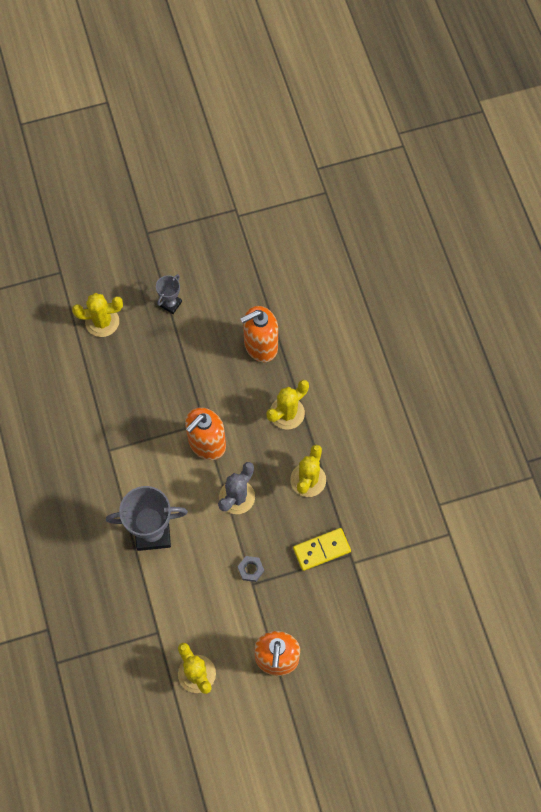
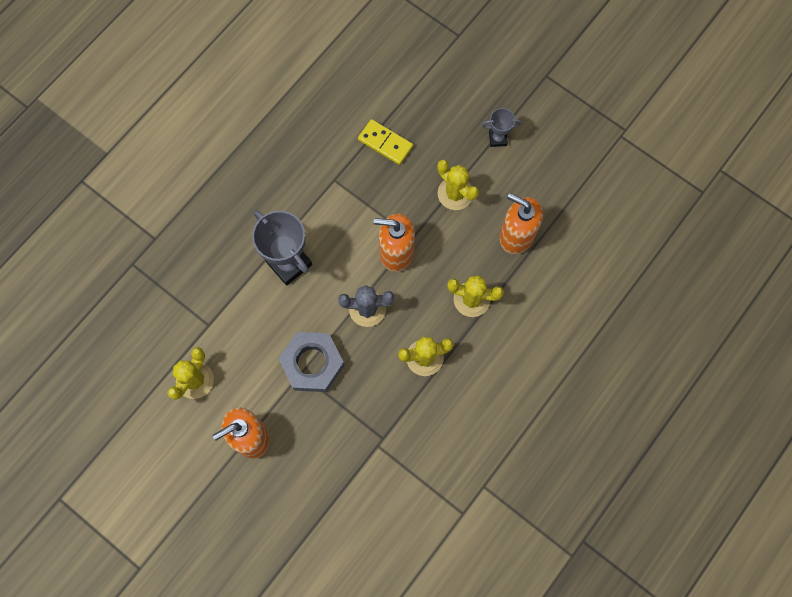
camera: 55 degrees right, 5 degrees up
yellow cactus [72,293,123,337] -> yellow cactus moved to [437,159,479,210]
grey nut [238,556,264,582] -> grey nut [279,332,345,392], size x2.34
yellow domino [293,528,351,571] -> yellow domino moved to [358,119,413,165]

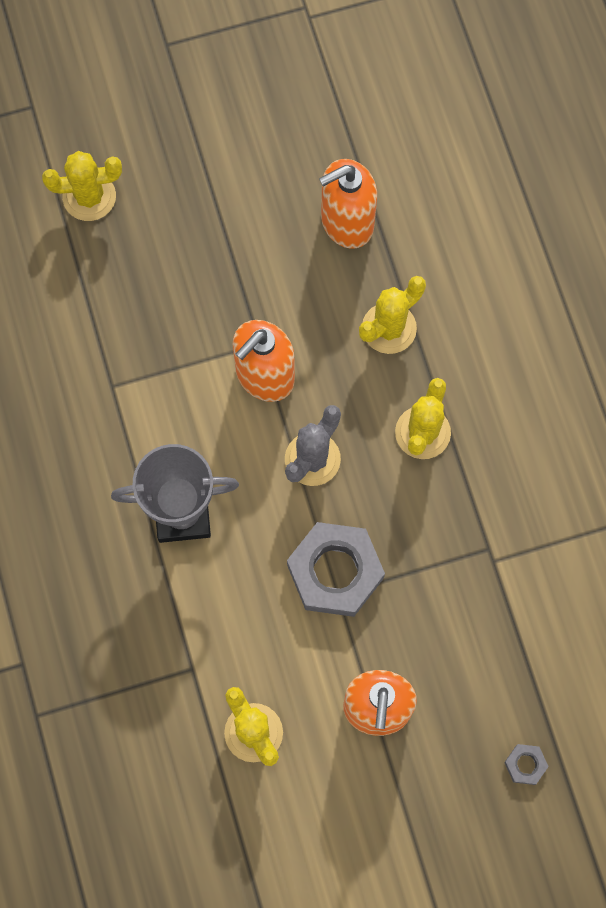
camera: 55 degrees left, 0 degrees up
yellow domino [358,119,413,165] -> none
yellow cactus [437,159,479,210] -> yellow cactus moved to [42,151,122,221]
grey trophy [482,108,522,147] -> none
none -> grey nut [504,744,549,785]

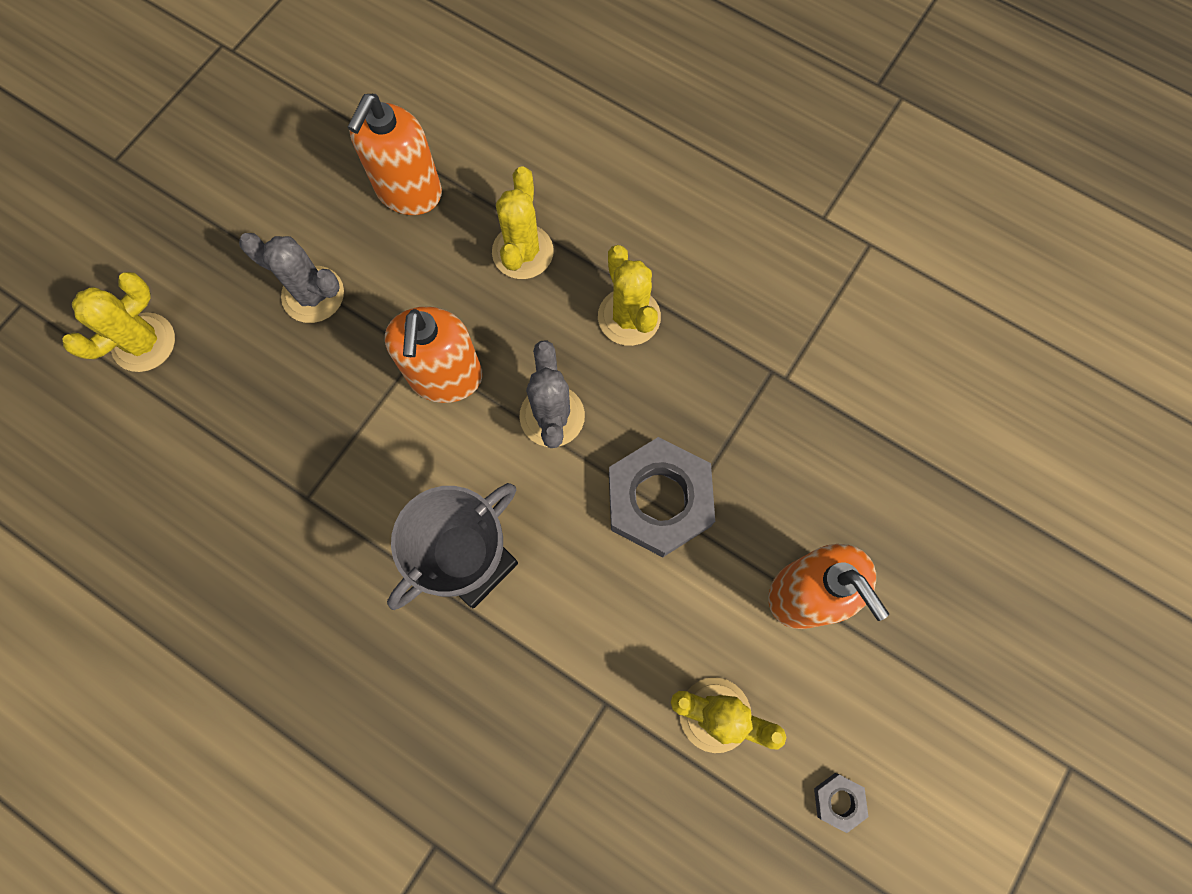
camera: 40 degrees left, 0 degrees up
grey nut [504,744,549,785] -> grey nut moved to [814,773,869,833]
none -> grey cactus [239,233,344,323]

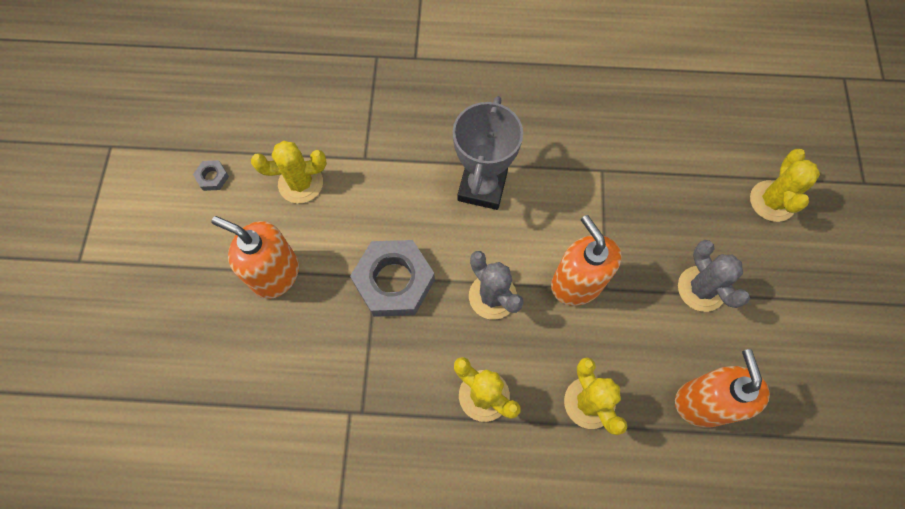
camera: 150 degrees right, 5 degrees down
grey cactus [239,233,344,323] -> grey cactus turned 75 degrees clockwise [678,240,750,312]

